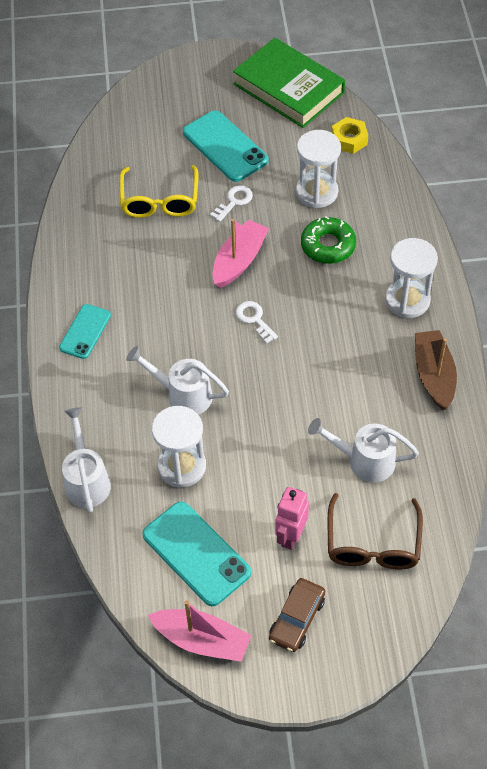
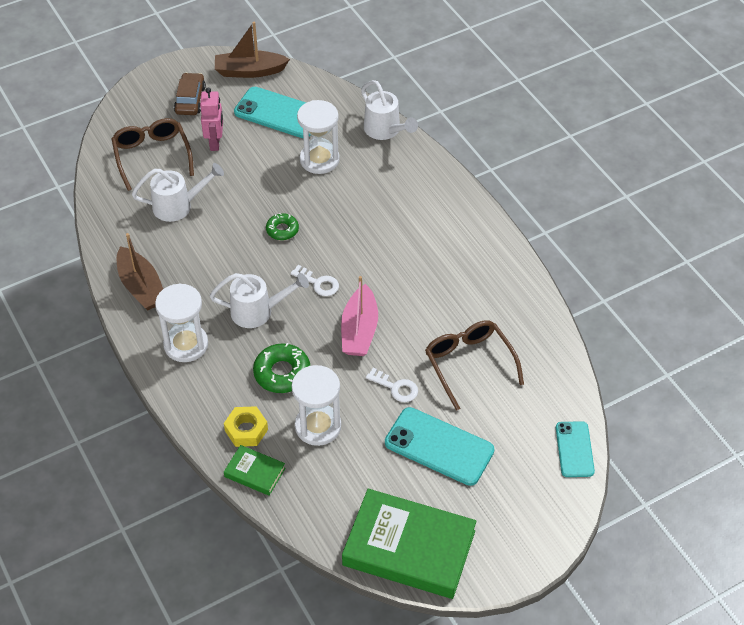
camera: 155 degrees right, 5 degrees down
turquoise phone [59,304,111,359] -> turquoise phone moved to [556,421,595,477]
yellow glasses [119,165,199,218] -> brown glasses [425,320,524,411]
white watering can [126,346,229,415] -> white watering can moved to [210,273,309,328]
pink boat [148,600,251,662] -> brown boat [215,22,290,78]
white key [210,185,253,222] -> white key turned 75 degrees counterclockwise [366,368,418,402]
yellow nut [332,117,368,154] -> yellow nut moved to [224,406,268,447]
none -> green book [224,445,286,496]
none -> green donut [266,213,299,240]

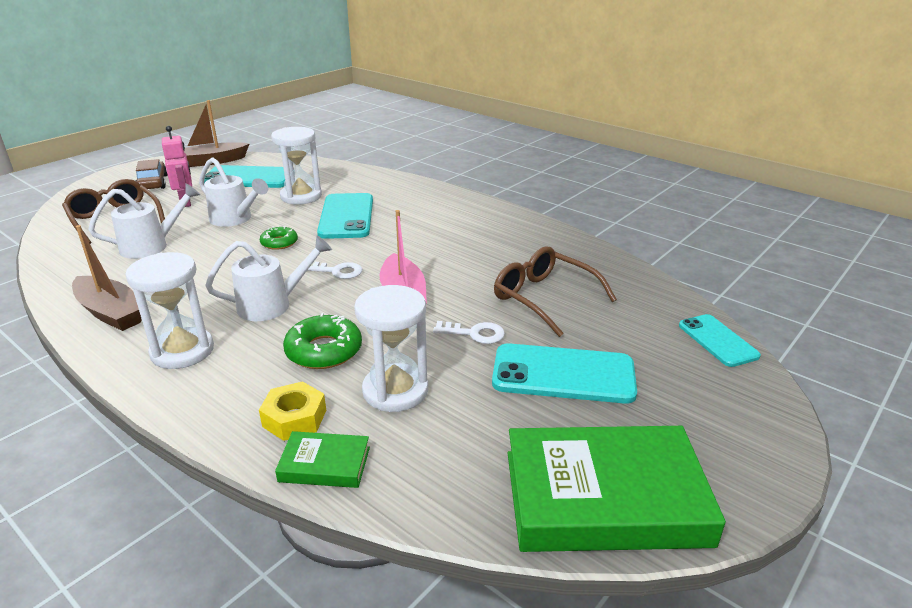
camera: 20 degrees left, 20 degrees down
white watering can [361,80,418,140] -> white watering can moved to [199,157,268,227]
none -> turquoise phone [317,193,373,239]

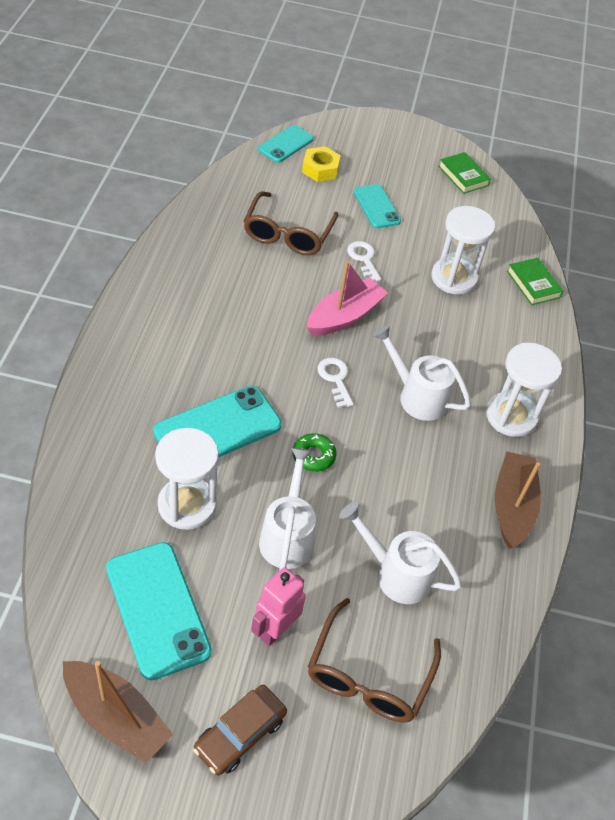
camera: 125 degrees left, 20 degrees up
yellow nut [259,381,326,441] -> yellow nut moved to [302,146,341,182]
green donut [283,313,362,369] -> none
turquoise phone [492,343,637,404] -> turquoise phone [354,184,401,228], size x0.62
green book [508,426,726,552] -> green book [438,152,491,194], size x0.46

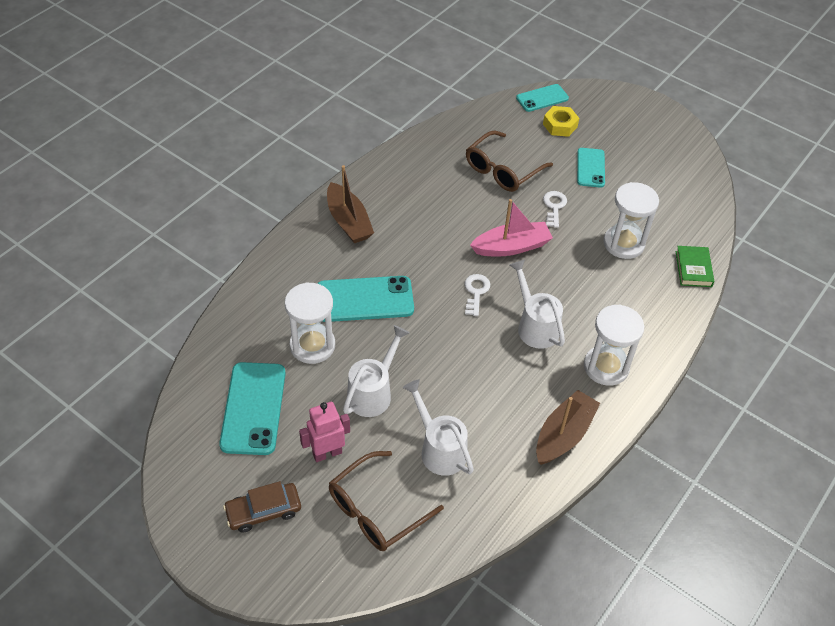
camera: 30 degrees right, 0 degrees up
brown boat [63,661,173,763] -> brown boat moved to [327,165,374,243]
green donut [293,433,336,472] -> none
green book [438,152,491,194] -> none

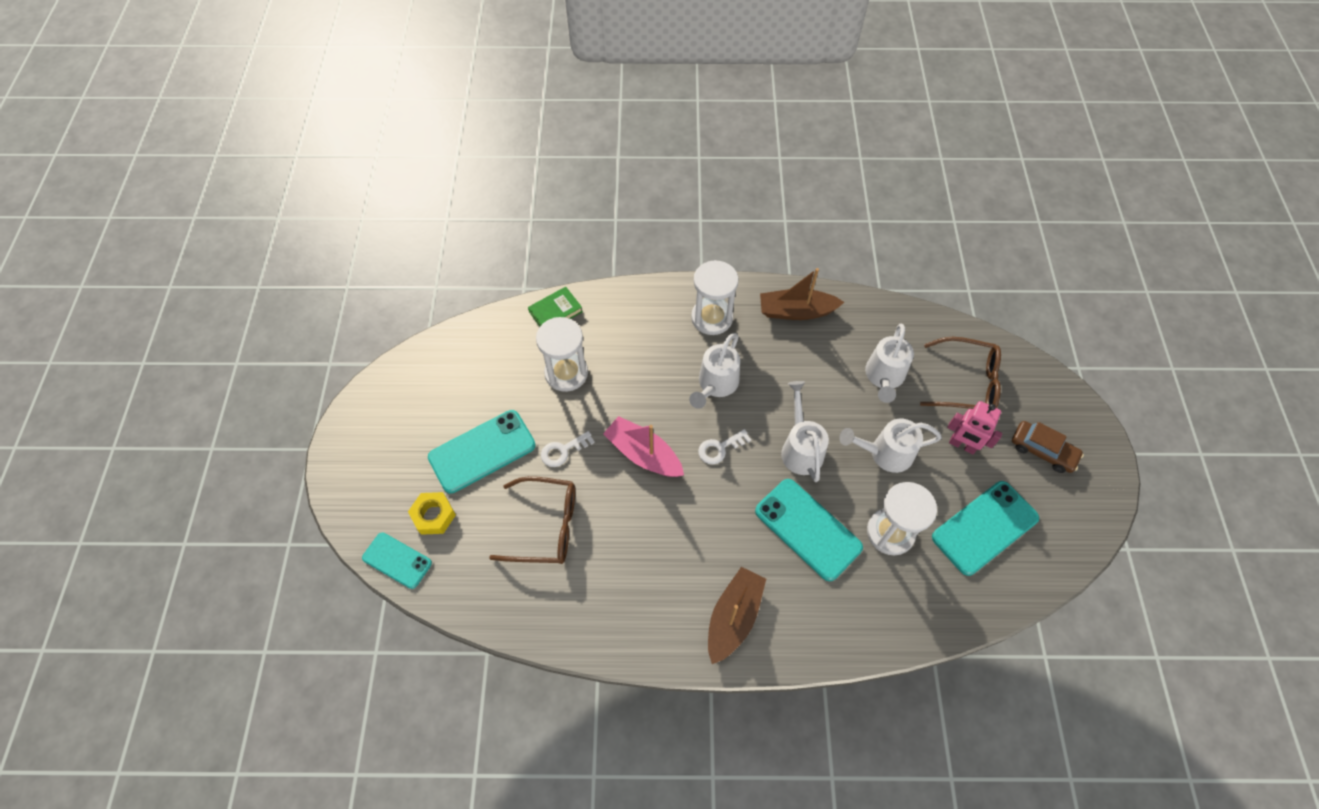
camera: 125 degrees left, 10 degrees up
turquoise phone [577,148,605,188] -> turquoise phone [428,410,536,494], size x1.62
none -> white watering can [781,381,829,482]

